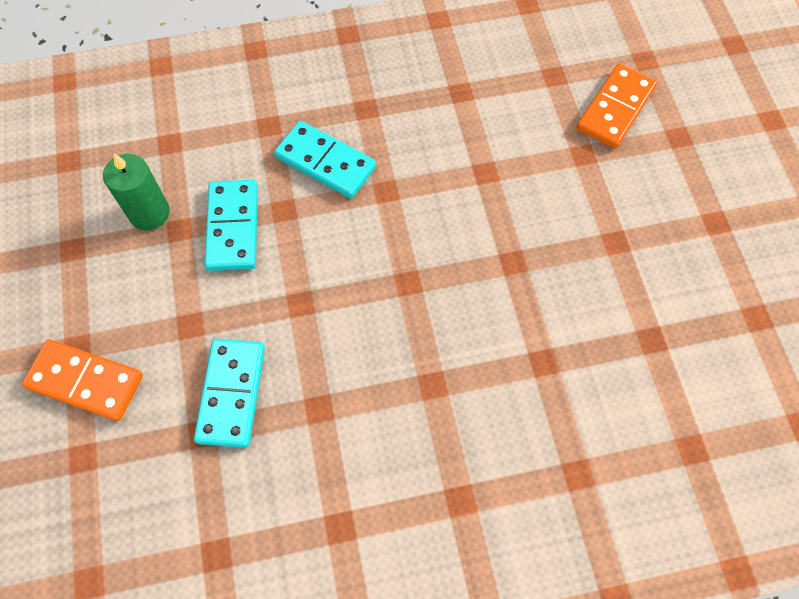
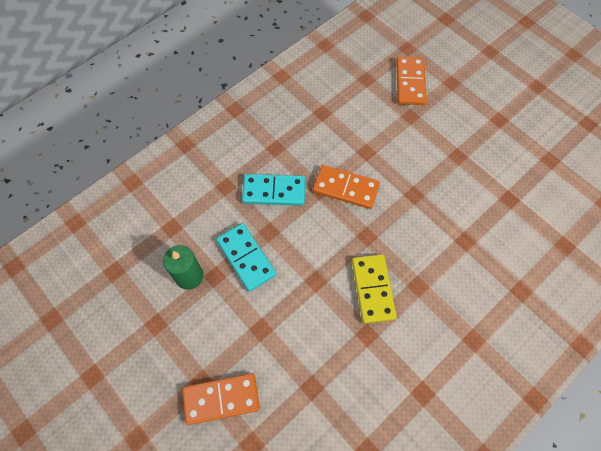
camera: 30 degrees left, 0 degrees up
turquoise domino [194,339,265,448] -> none
none -> orange domino [313,165,380,209]
none -> yellow domino [352,254,397,324]

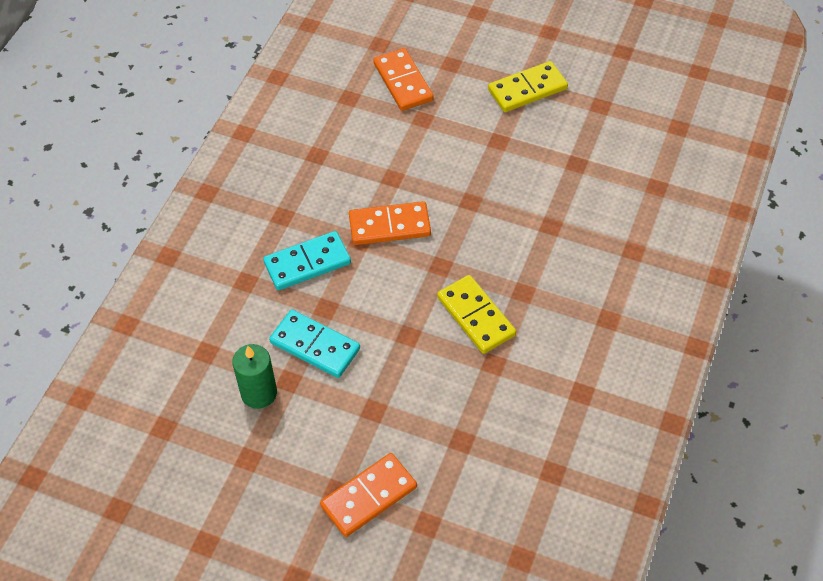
camera: 25 degrees left, 10 degrees down
none -> yellow domino [488,61,568,112]

